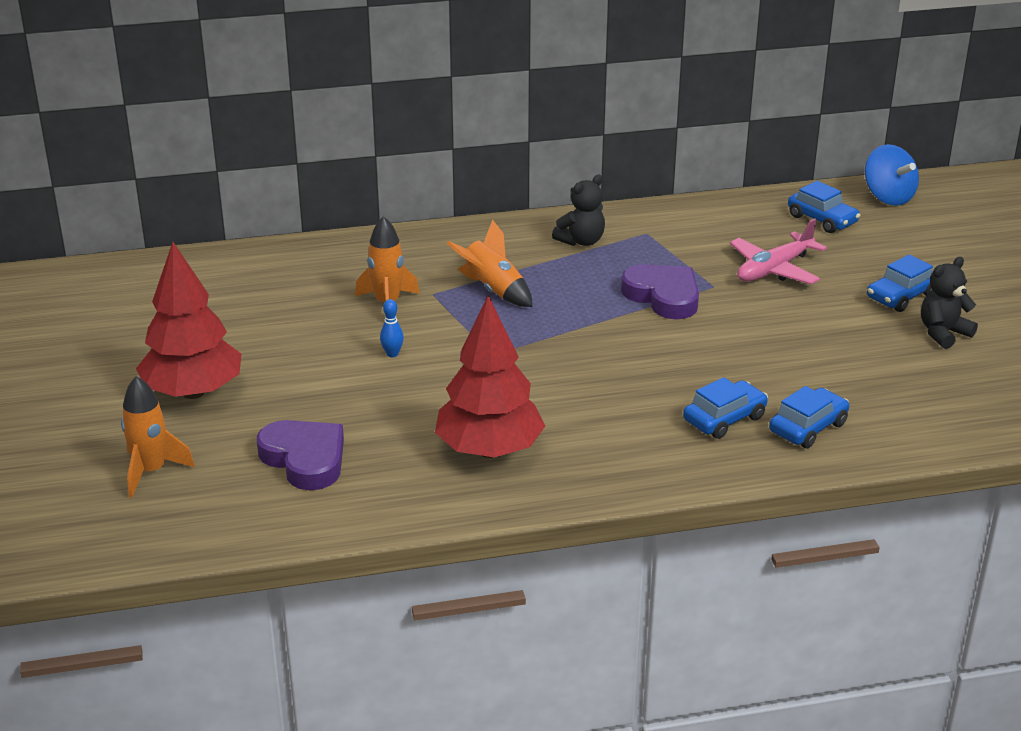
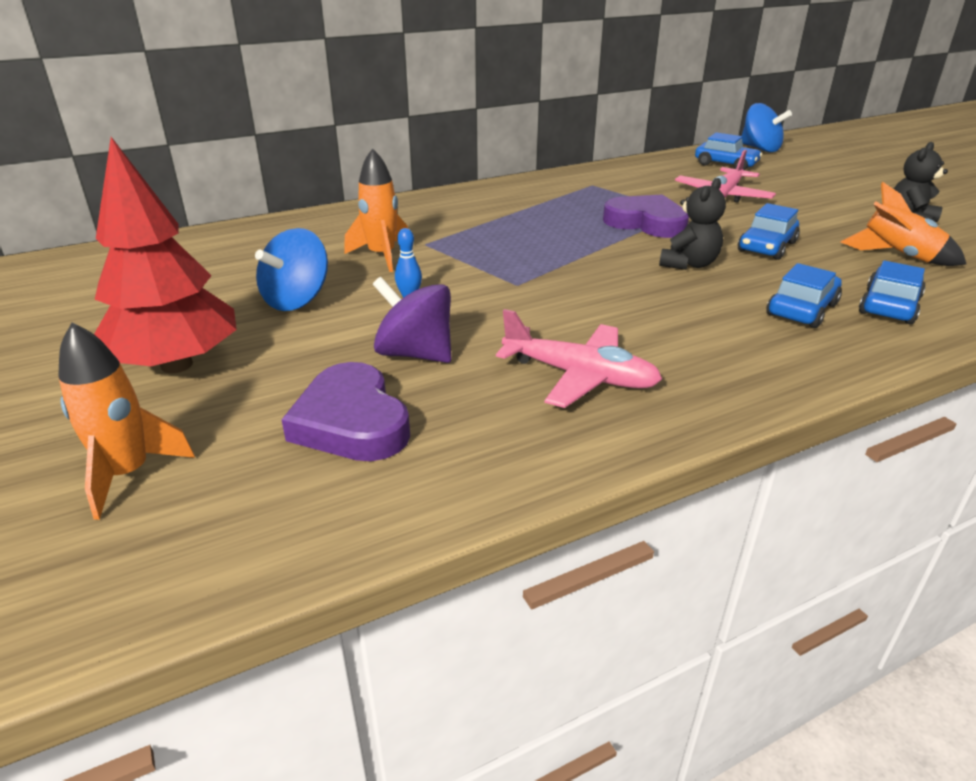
camera: 15 degrees left, 0 degrees up
purple heart [257,420,344,490] -> purple heart turned 150 degrees counterclockwise [281,362,410,461]
red tree [435,295,545,458] -> pink plane [496,309,662,408]
orange rocket [447,220,532,307] -> orange rocket moved to [841,182,966,266]
black teddy bear [552,175,605,246] -> black teddy bear moved to [659,178,726,270]
blue car [867,254,933,312] -> blue car moved to [738,203,800,260]
none -> blue spinning top [255,228,328,311]
none -> purple spinning top [373,277,451,363]

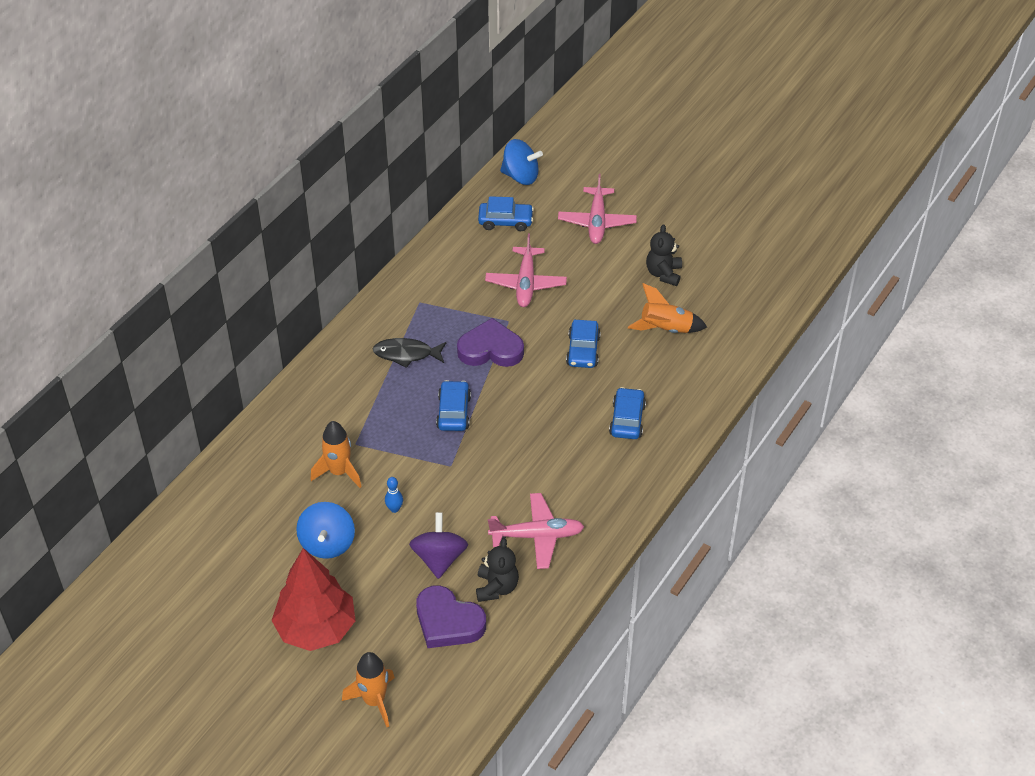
camera: 30 degrees left, 15 degrees up
purple spinning top [373,277,451,363] -> purple spinning top turned 90 degrees clockwise [409,512,468,579]
black teddy bear [659,178,726,270] -> black teddy bear moved to [476,538,519,602]
blue car [859,261,926,324] -> blue car moved to [436,380,471,431]
none -> black fish [373,338,446,368]
none -> pink plane [558,174,637,244]

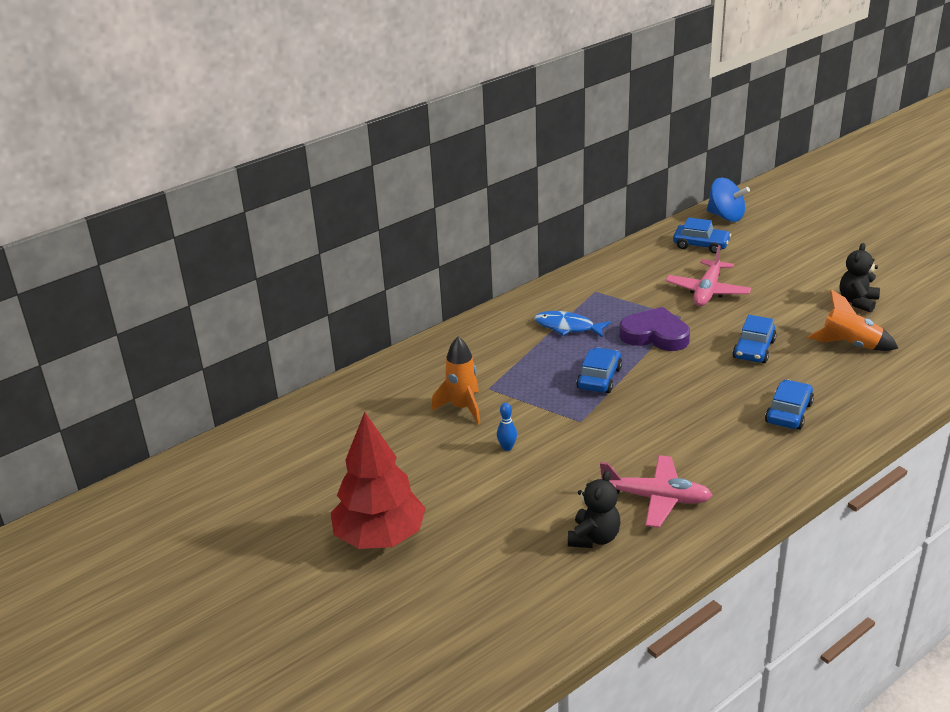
camera: 20 degrees right, 15 degrees down
blue spinning top [296,502,355,559] -> none
orange rocket [342,652,395,727] -> none
black fish [373,338,446,368] -> blue fish [534,311,611,338]
purple spinning top [409,512,468,579] -> none
purple heart [416,585,486,648] -> none
pink plane [558,174,637,244] -> none

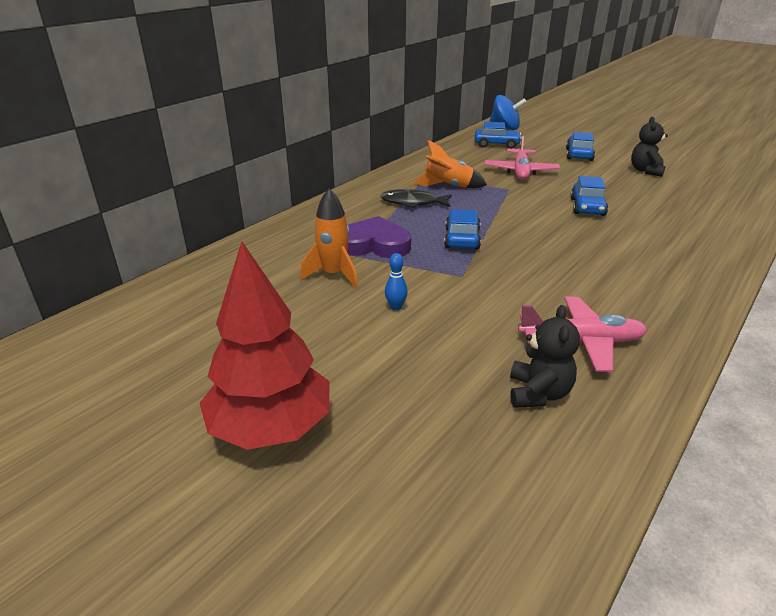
camera: 15 degrees left, 0 degrees up
blue fish [534,311,611,338] -> black fish [380,189,452,208]
purple heart [619,307,690,351] -> purple heart moved to [347,216,411,258]
blue car [765,379,814,430] -> blue car moved to [566,132,595,161]
orange rocket [808,290,898,351] -> orange rocket moved to [413,140,487,188]

